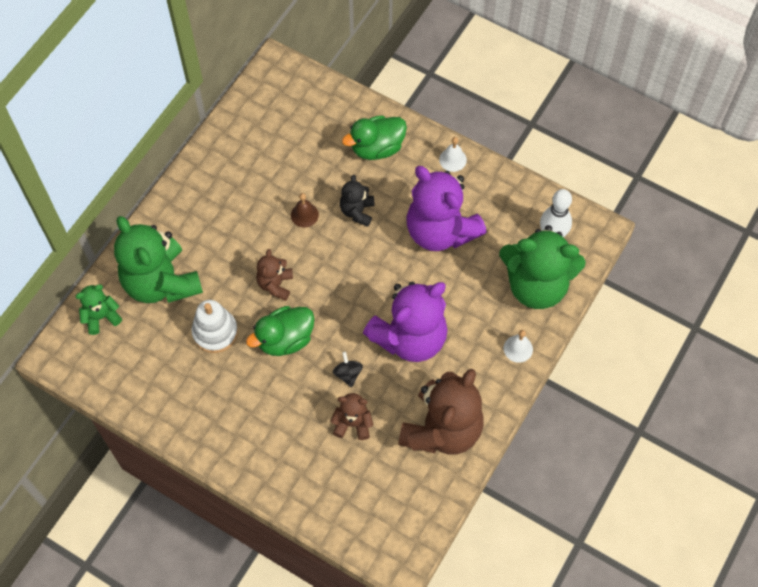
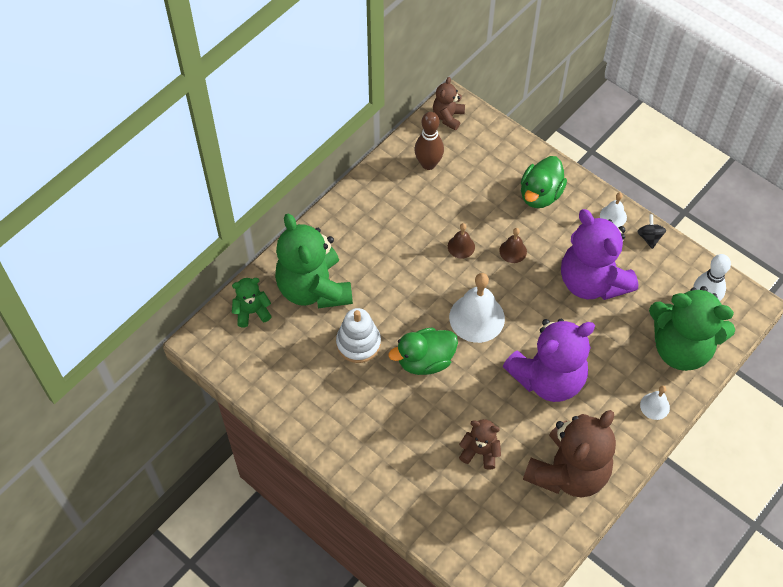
camera: 10 degrees right, 5 degrees down
brown teddy bear [256,249,293,301] -> brown teddy bear moved to [433,77,465,130]
black spinning top [333,351,363,388] -> black spinning top moved to [637,214,666,249]
black teddy bear [340,175,375,227] -> brown bell [499,228,527,263]
green duck [342,115,407,160] -> green duck turned 45 degrees counterclockwise [521,156,567,208]
none -> brown bowling pin [414,112,444,170]
none -> white bell [449,273,505,343]

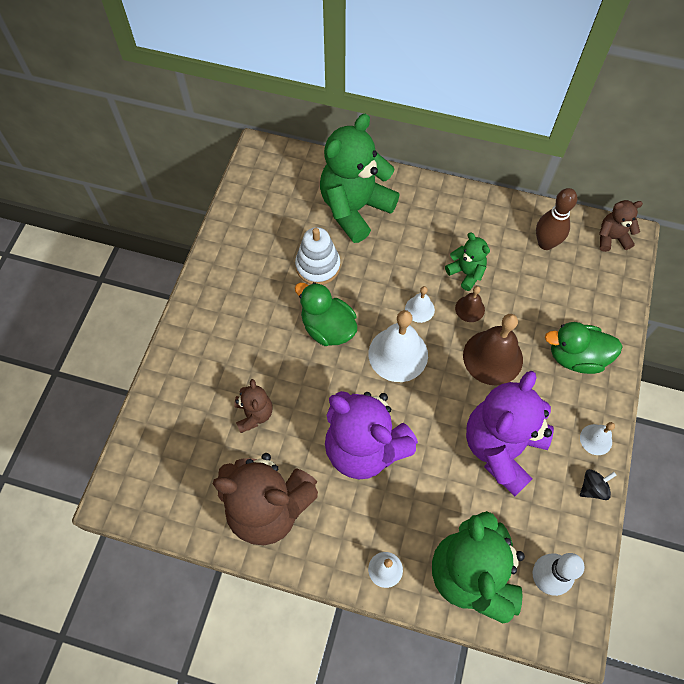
camera: 65 degrees right, 5 degrees up
green teddy bear [232,278,272,327] -> green teddy bear moved to [445,232,490,291]
brown bell [499,228,527,263] -> brown bell [463,314,523,386], size x1.96
none -> white bell [405,286,435,323]

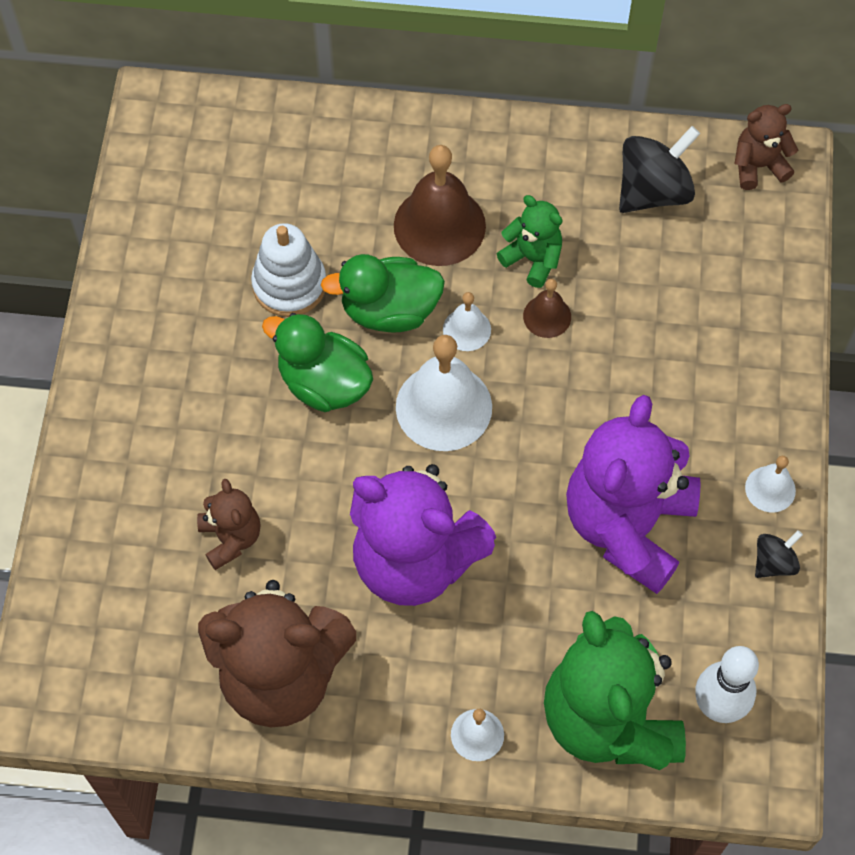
camera: 10 degrees left, 0 degrees up
green teddy bear [320,114,399,243] -> none
brown bell [463,314,523,386] -> brown bell moved to [394,145,486,266]
brown bowling pin [536,188,577,250] -> black spinning top [619,126,700,213]
green duck [545,322,623,374] -> green duck moved to [321,254,445,332]

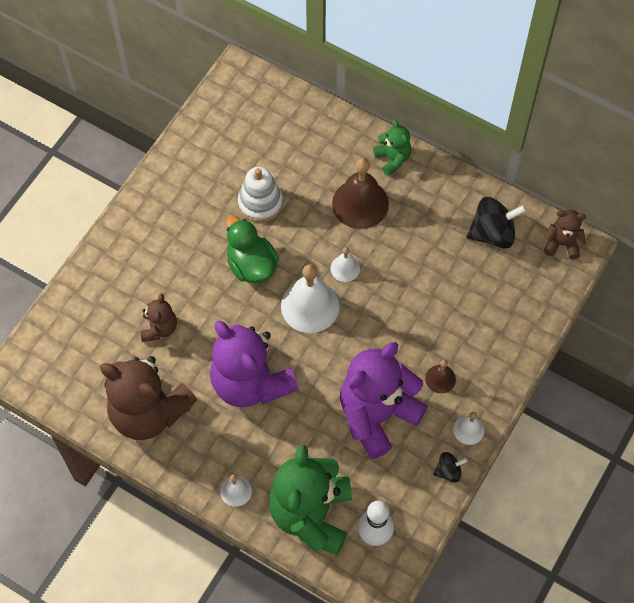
camera: 25 degrees right, 0 degrees up
green duck [321,254,445,332] -> none
green teddy bear [497,195,562,288] -> green teddy bear moved to [373,119,411,176]
brown bell [523,279,571,338] -> brown bell moved to [425,360,456,393]

